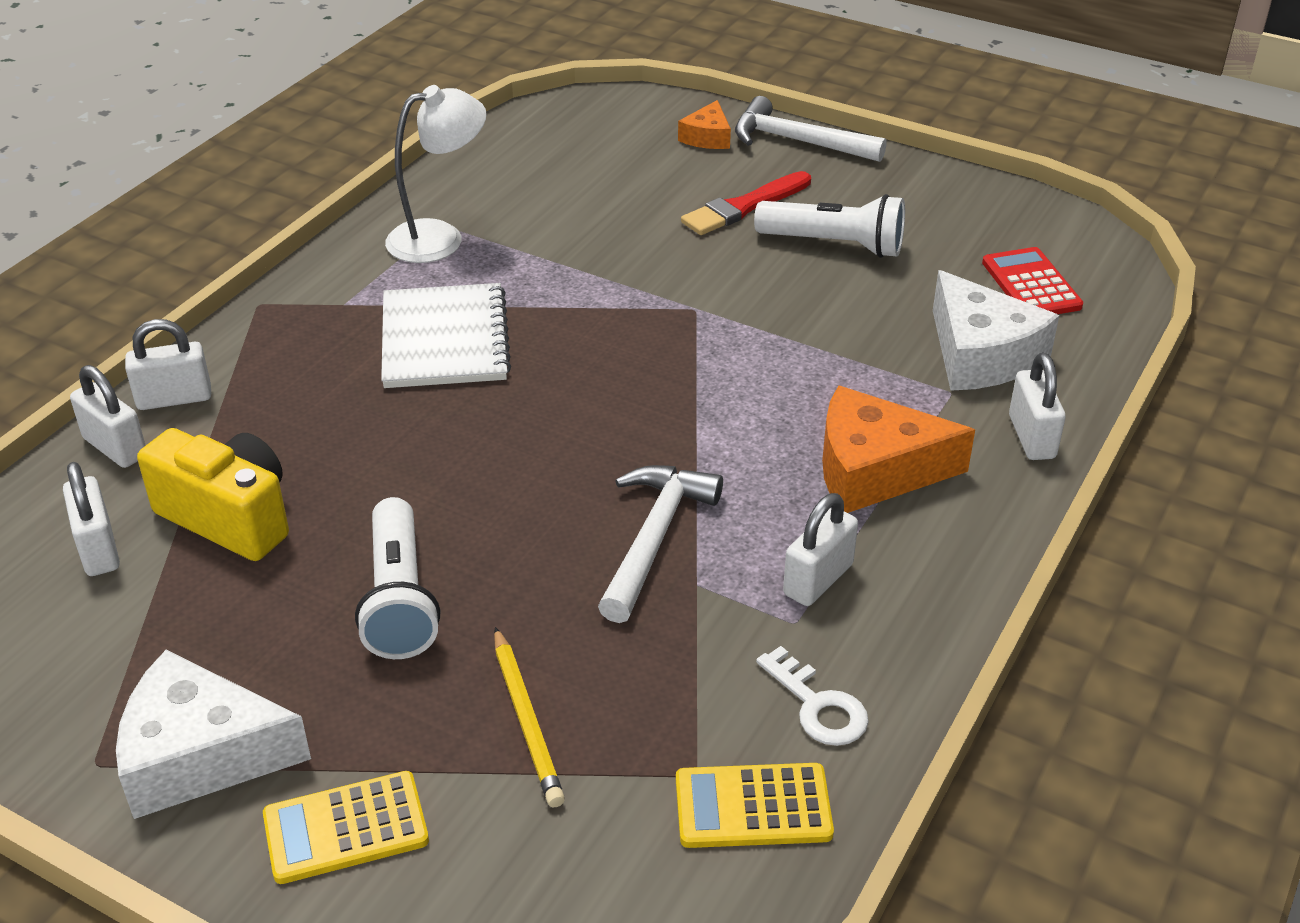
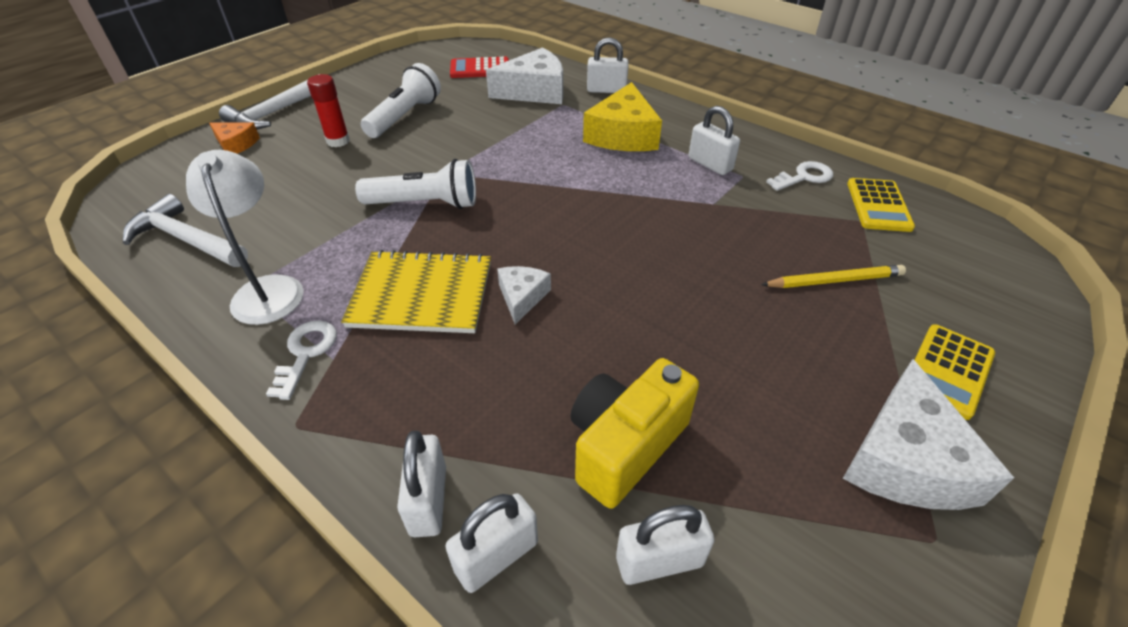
camera: 80 degrees left, 5 degrees up
yellow calculator [263,771,429,884] -> yellow calculator turned 45 degrees clockwise [915,324,995,420]
white flashlight [355,497,440,659] -> white flashlight moved to [355,159,476,209]
white notebook [381,283,511,388] -> yellow notebook [341,250,491,333]
white hammer [598,465,723,623] -> white hammer moved to [123,194,248,267]
red brush [681,171,811,235] -> red glue stick [307,74,350,147]
orange cheese [822,386,975,513] -> yellow cheese [583,82,662,151]
none -> white key [266,320,337,400]
none -> white cheese [497,266,551,324]

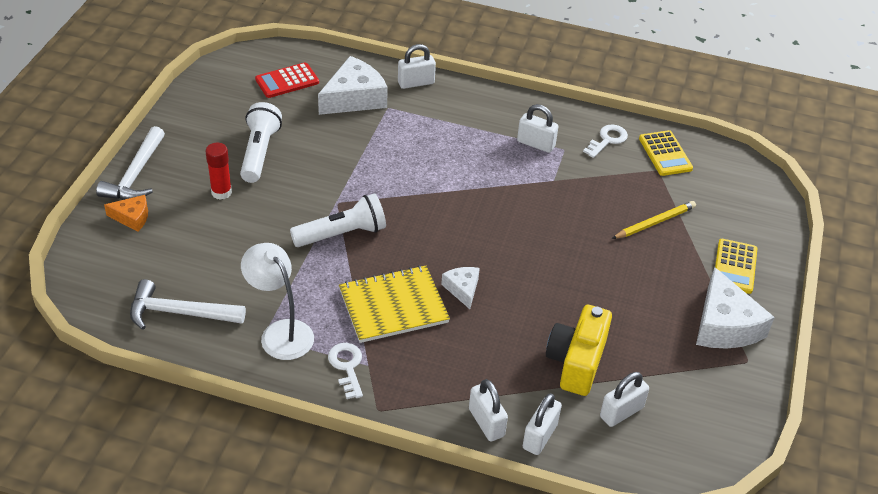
camera: 25 degrees left, 0 degrees up
yellow cheese [583,82,662,151] -> none

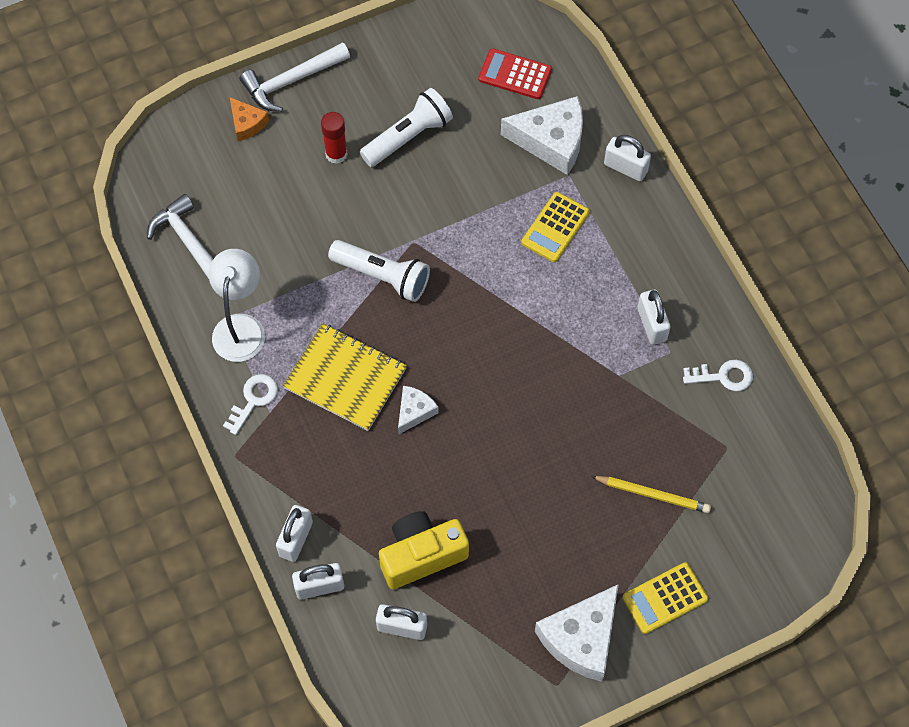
camera: 50 degrees right, 20 degrees up
yellow calculator [639,130,693,176] -> yellow calculator moved to [521,192,590,262]

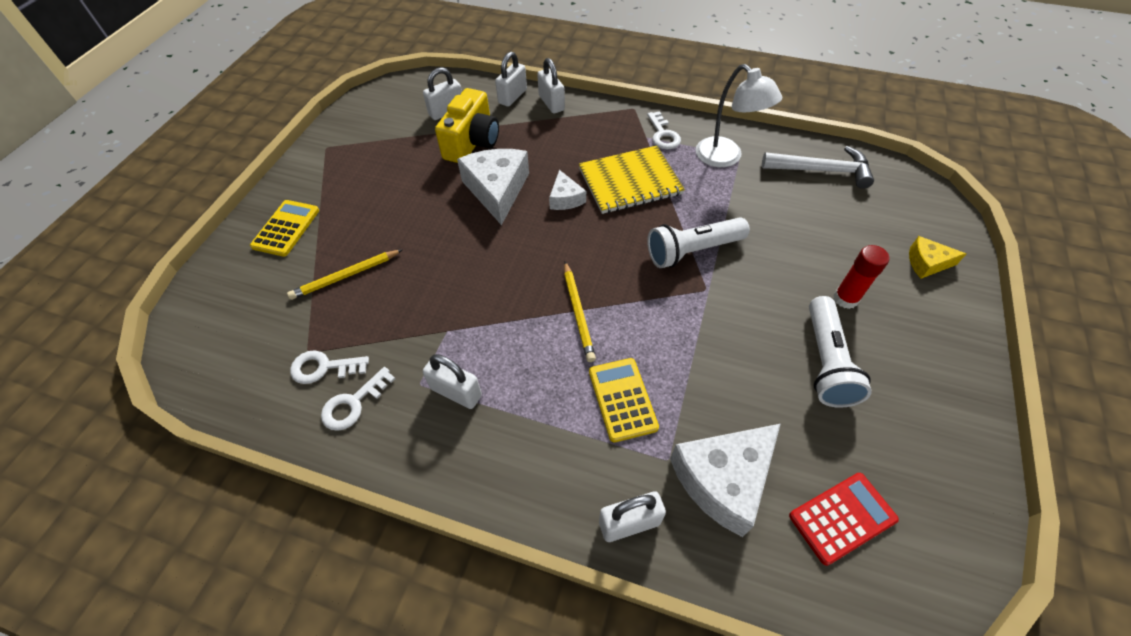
camera: 135 degrees right, 10 degrees down
orange cheese [230,97,269,141] -> yellow cheese [909,236,966,279]
white hammer [240,42,350,112] -> none
white cheese [535,584,619,682] -> white cheese moved to [457,149,529,225]
none -> white key [290,350,369,384]
none -> yellow pencil [564,261,596,362]

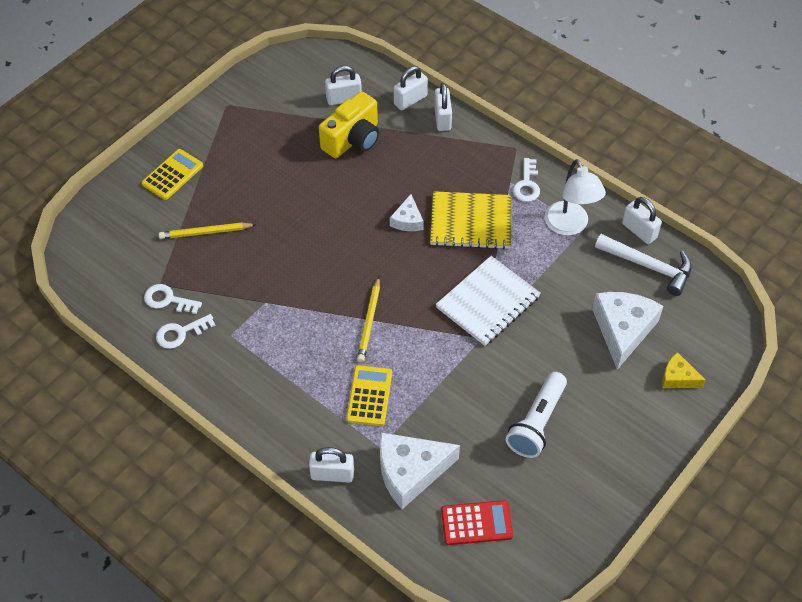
camera: 20 degrees right, 0 degrees up
white padlock [423,354,482,409] -> white padlock moved to [622,197,662,244]
white cheese [457,149,529,225] -> white cheese moved to [592,292,663,370]
white flashlight [647,217,750,268] -> white notebook [436,256,541,346]
red glue stick [833,245,890,309] -> none

